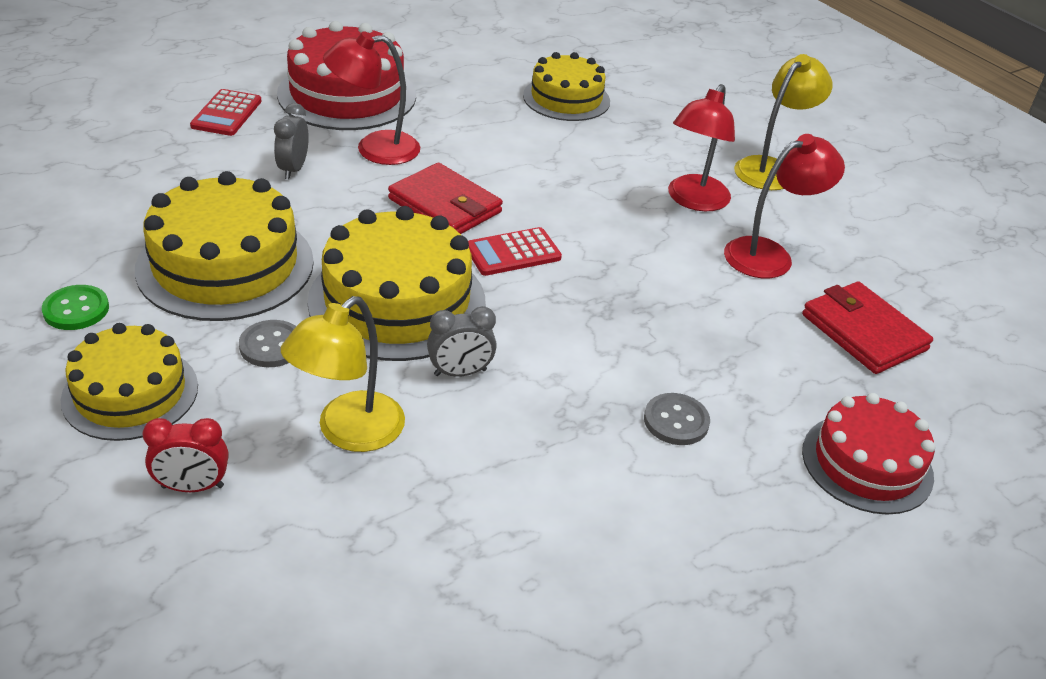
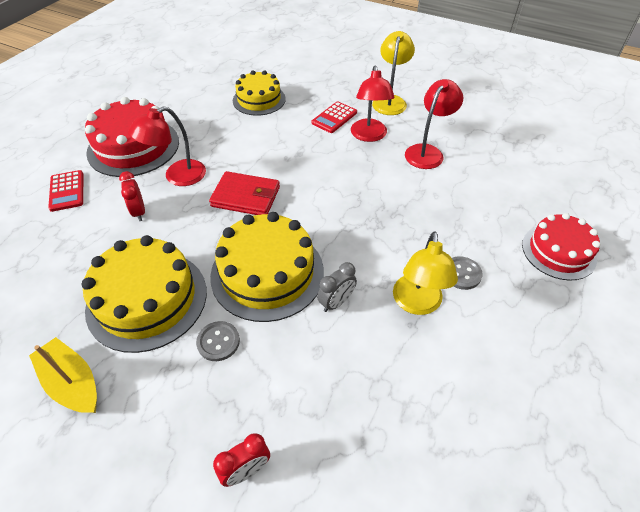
camera: 25 degrees left, 10 degrees up
green button [42,285,109,330] -> yellow boat [29,337,97,413]
yellow cake [61,323,198,441] -> none
grey clock [274,103,309,179] -> red clock [119,171,145,221]
yellow lamp [281,296,405,452] -> yellow lamp moved to [393,231,458,315]
red calculator [468,227,562,276] -> red calculator moved to [311,101,357,133]
red wallet [802,281,933,374] -> none

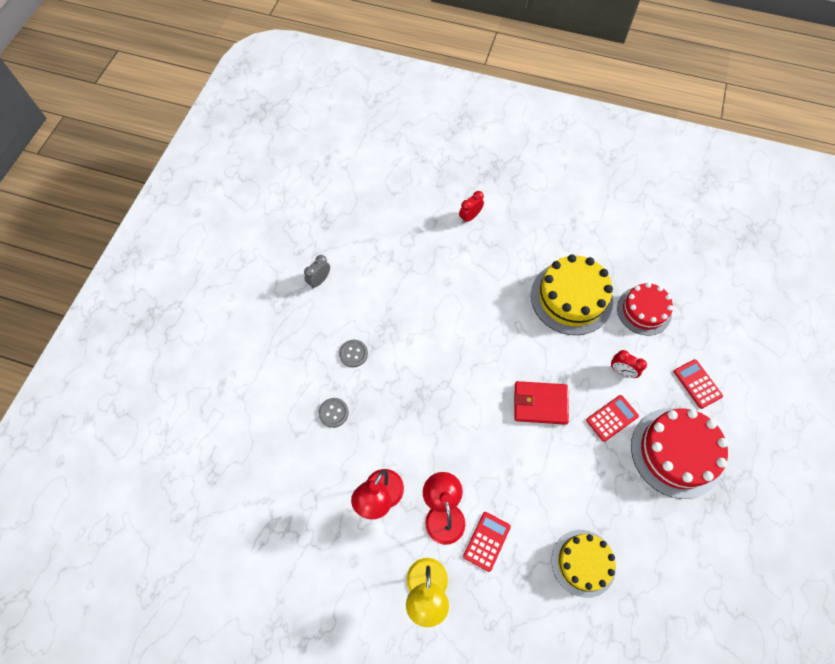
camera: 170 degrees right, 15 degrees up
yellow boat [29,337,97,413] -> none
red clock [119,171,145,221] -> red clock turned 150 degrees clockwise [611,350,647,378]
red lamp [128,106,206,186] -> red calculator [586,395,639,442]
grey button [196,321,240,361] -> grey button moved to [318,398,349,428]
yellow cake [210,212,324,322] -> none
grey clock [317,262,357,312] -> grey clock moved to [304,255,330,288]
yellow lamp [393,231,458,315] -> none
red cake [522,213,601,281] -> red cake moved to [617,282,673,336]

